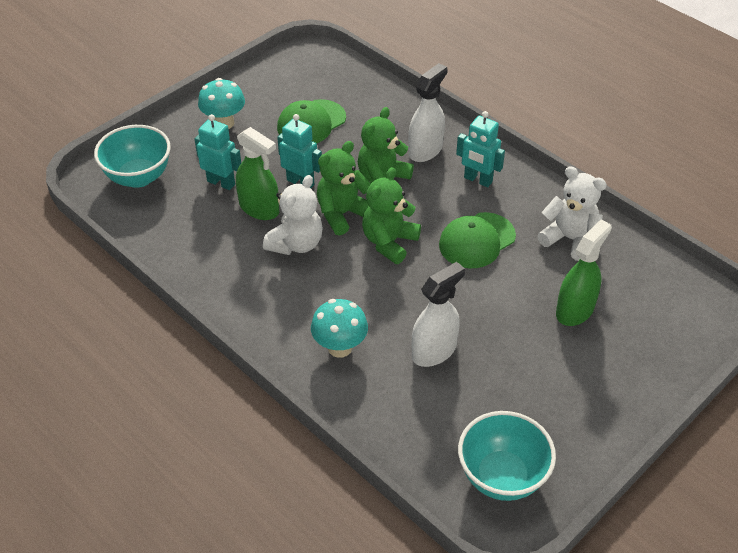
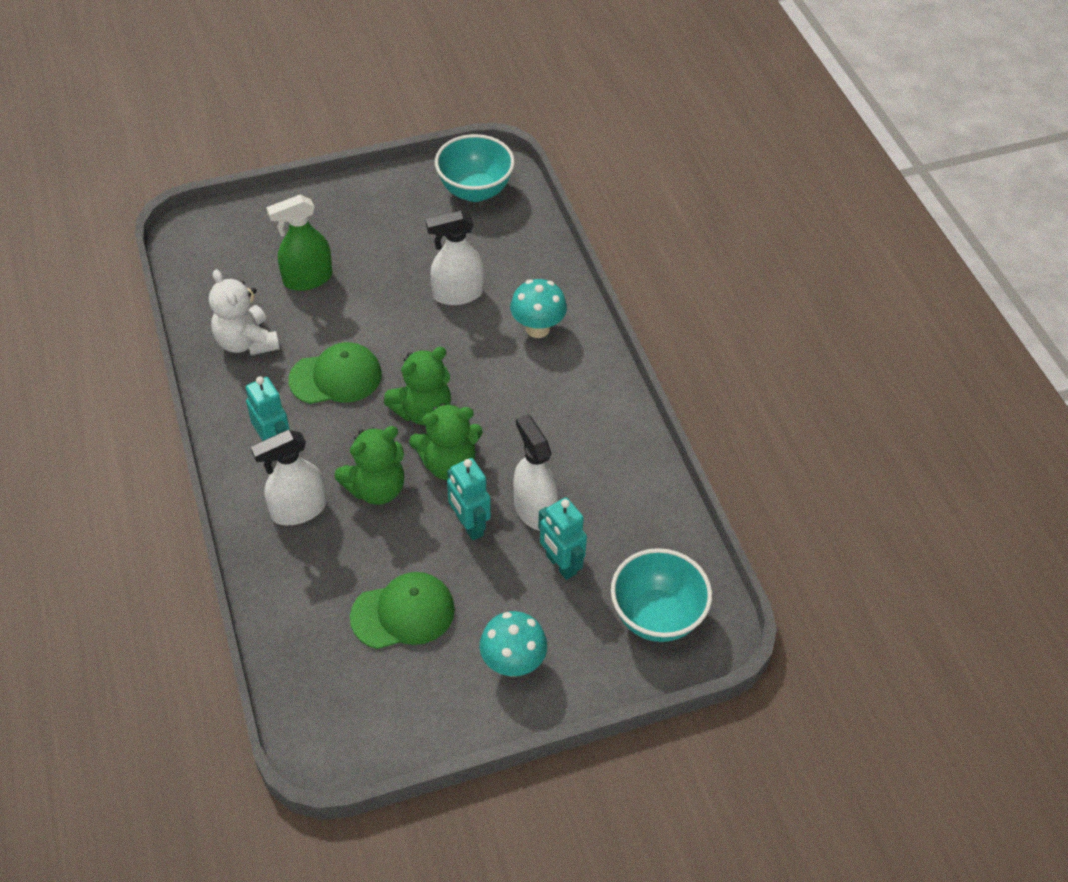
camera: 155 degrees left, 5 degrees up
green spray bottle [236,127,279,220] -> white spray bottle [513,414,558,531]
white teddy bear [263,175,323,255] -> none

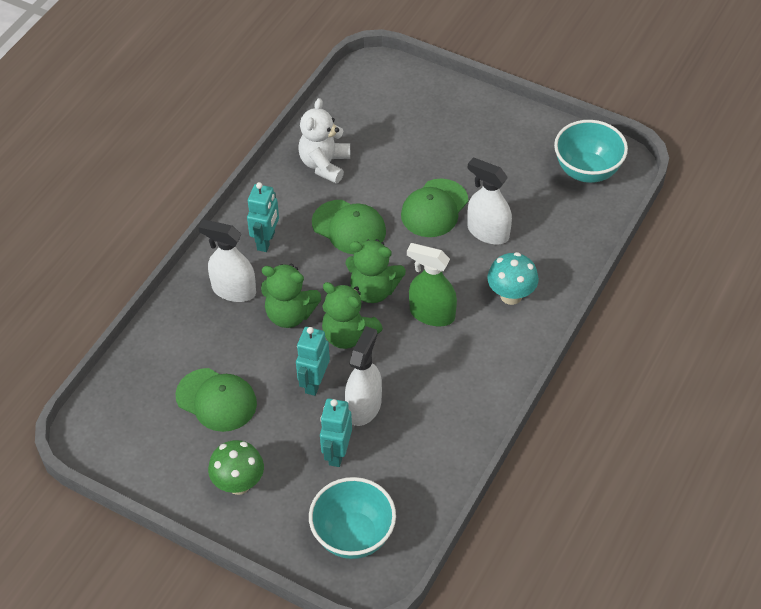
camera: 50 degrees right, 0 degrees up
green spray bottle [266,195,332,291] -> green spray bottle moved to [407,243,457,326]
turquoise mushroom [480,611,547,677] -> green mushroom [208,440,264,495]
none -> green cap [401,179,468,237]

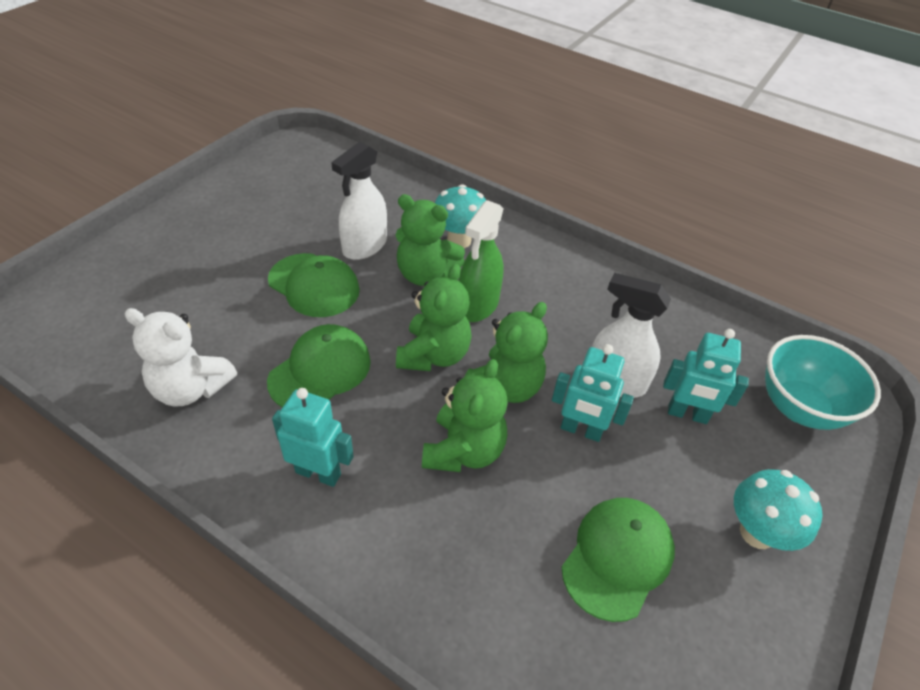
camera: 90 degrees left, 5 degrees down
white spray bottle [198,220,256,302] -> none
green mushroom [208,440,264,495] -> turquoise mushroom [734,469,823,551]
turquoise bowl [554,120,628,183] -> none
none -> green teddy bear [396,194,465,286]

